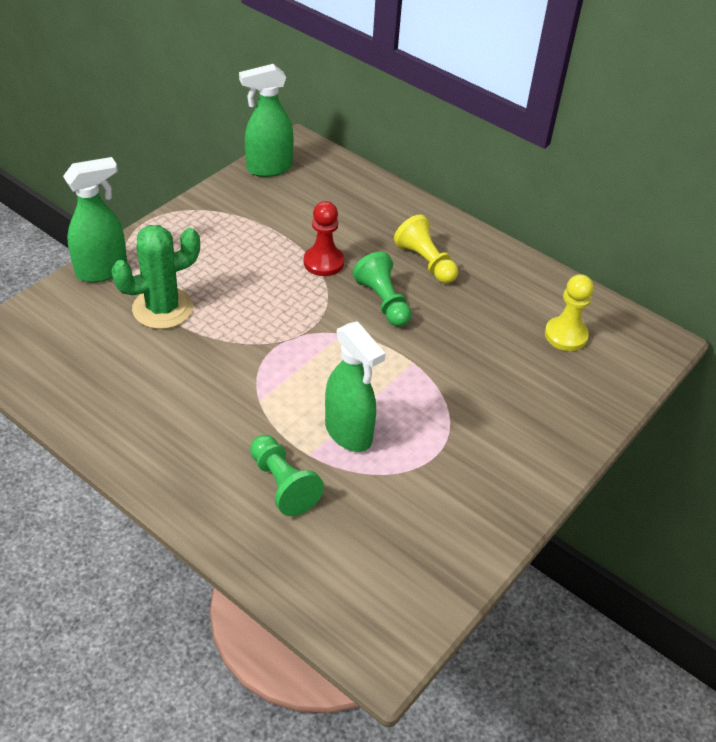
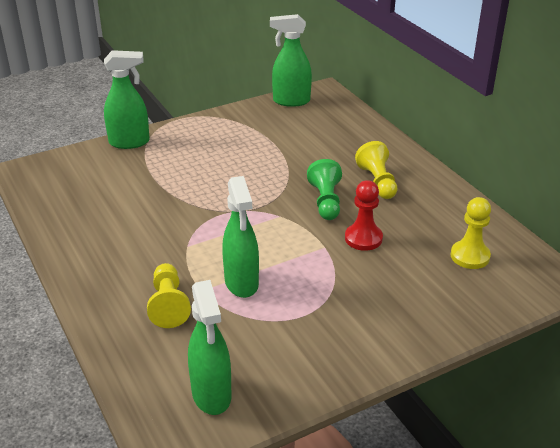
camera: 25 degrees right, 10 degrees down
green cactus [111,225,200,329] -> none
green pawn [250,435,324,516] -> yellow pawn [147,263,191,328]
red pawn [304,201,344,276] -> red pawn moved to [345,180,383,251]
none -> green spray bottle [188,280,232,415]

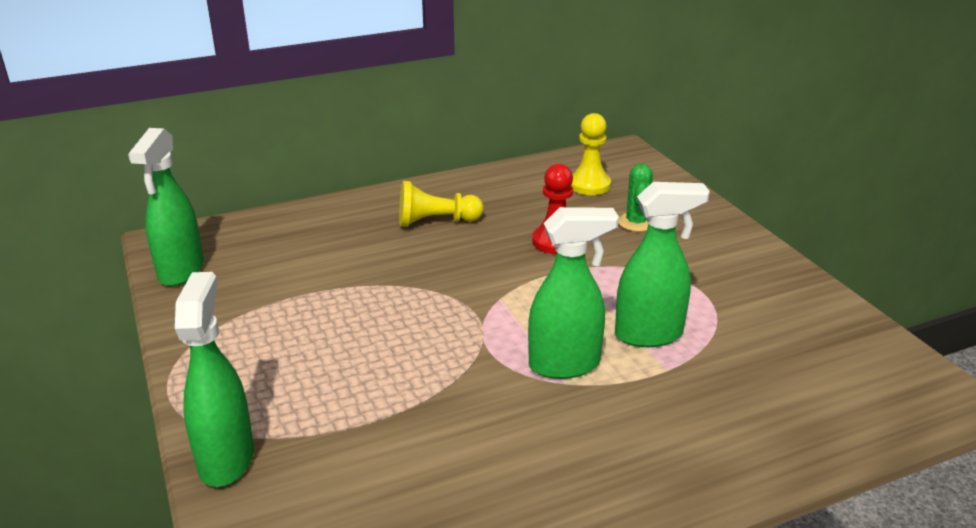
camera: 85 degrees left, 5 degrees down
yellow pawn [147,263,191,328] -> none
green spray bottle [188,280,232,415] -> green spray bottle moved to [528,207,619,379]
green pawn [307,159,342,220] -> none
none -> green cactus [618,164,653,232]

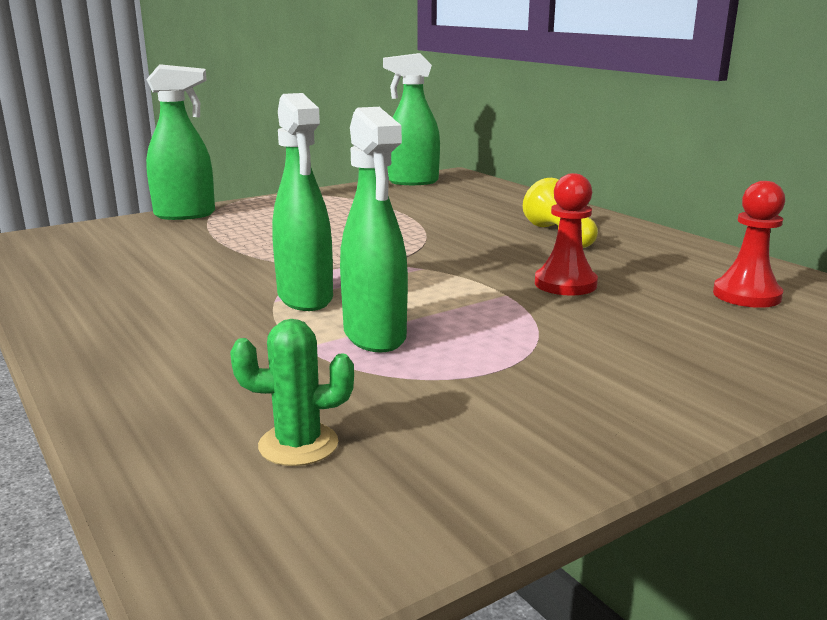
camera: 80 degrees right, 10 degrees down
yellow pawn [571,113,611,195] -> red pawn [713,181,785,308]
green cactus [618,164,653,232] -> green cactus moved to [230,319,354,466]

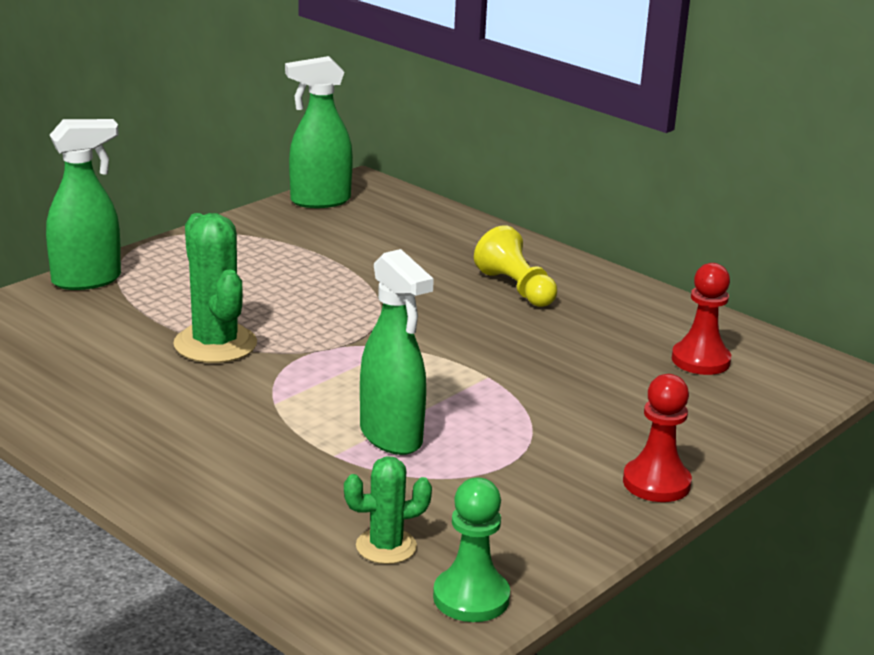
camera: 15 degrees left, 5 degrees up
green spray bottle [272,93,333,311] -> none
red pawn [535,173,598,296] -> red pawn moved to [623,374,692,502]
none -> green cactus [173,213,257,363]
none -> green pawn [433,478,510,622]

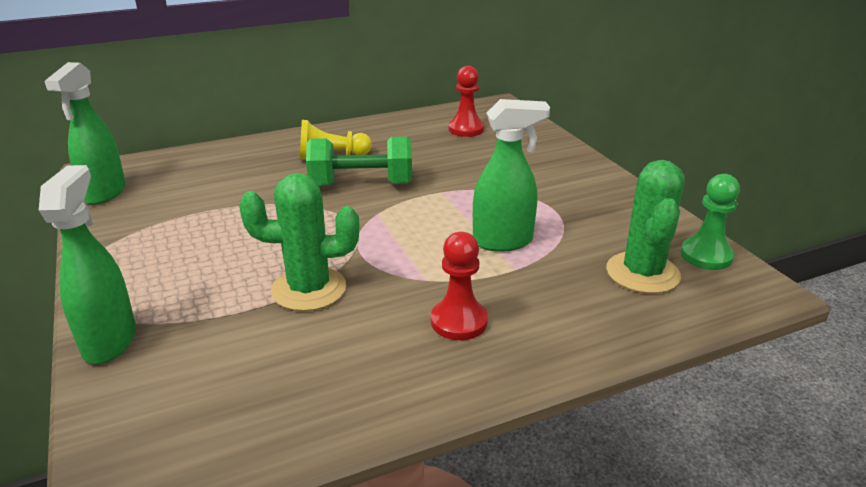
camera: 65 degrees left, 5 degrees up
green cactus [344,456,432,564] -> green cactus [606,160,685,294], size x1.68
red pawn [623,374,692,502] -> red pawn moved to [431,232,488,340]
none -> green dumbbell [306,137,412,186]

